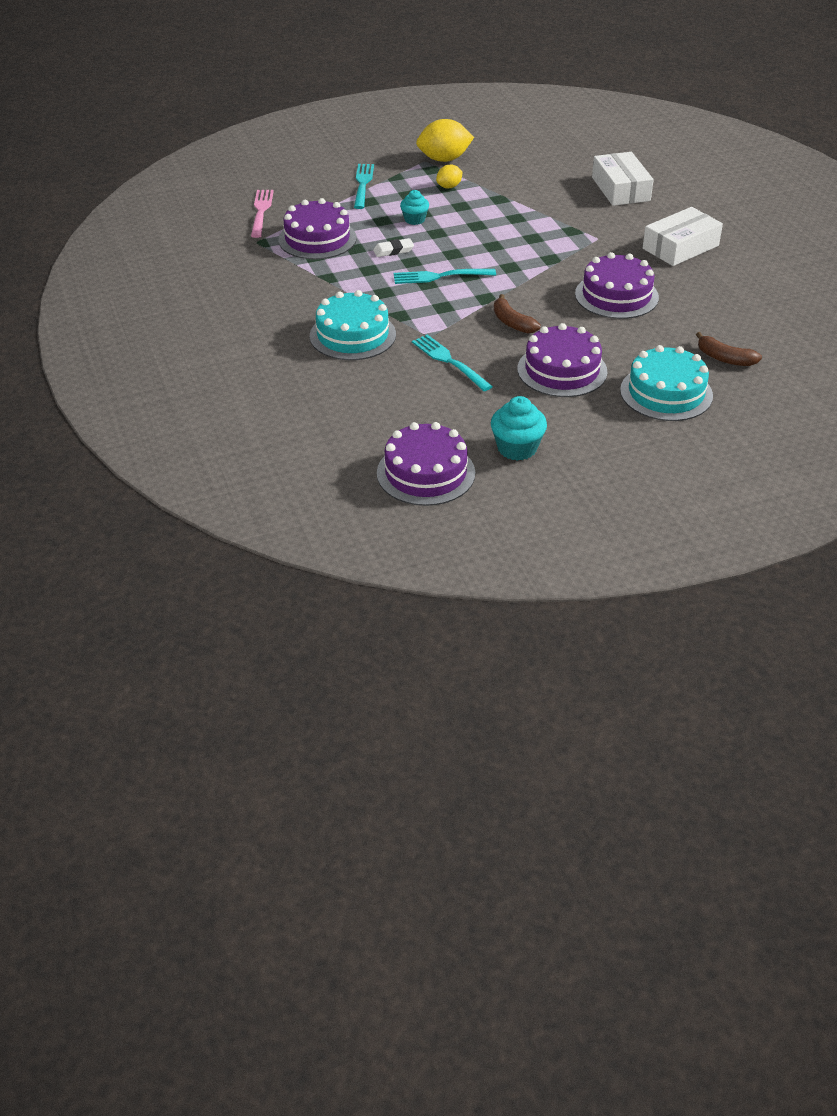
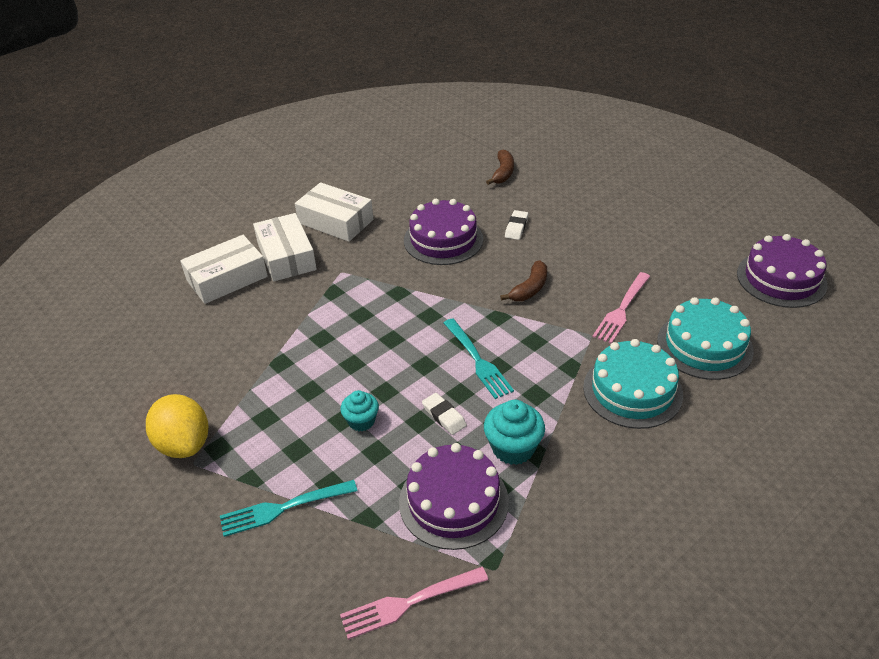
camera: 110 degrees left, 0 degrees up
turquoise fork [412,334,493,391] -> pink fork [592,272,650,344]
yellow lemon [436,165,462,188] -> none
turquoise cupcake [491,396,547,461] -> turquoise cupcake moved to [484,400,545,465]
purple cake [517,323,608,397] -> none
turquoise cake [620,345,713,421] -> turquoise cake moved to [657,297,754,380]
none -> white box [253,213,317,282]
none -> white eraser [505,210,528,240]

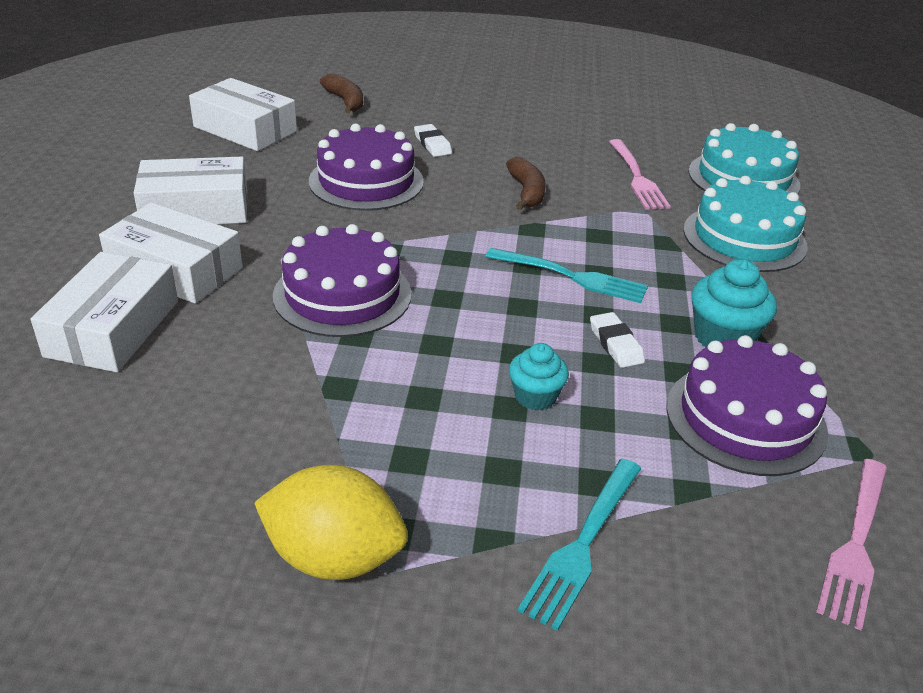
camera: 45 degrees left, 5 degrees down
white eraser [422,393,467,435] -> white eraser turned 60 degrees clockwise [590,312,645,368]
purple cake [737,234,828,308] -> purple cake moved to [273,224,411,337]
none -> white box [189,78,297,151]

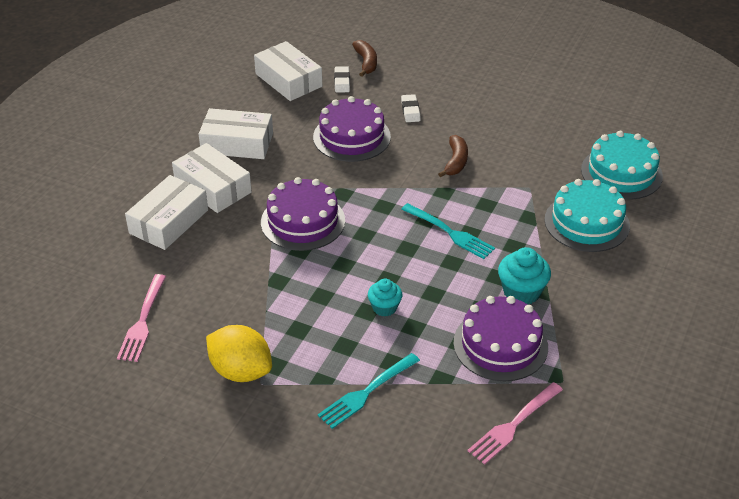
camera: 20 degrees right, 5 degrees up
white eraser [590,312,645,368] -> white eraser moved to [334,66,350,93]
pink fork [609,139,671,210] -> pink fork moved to [117,274,166,362]

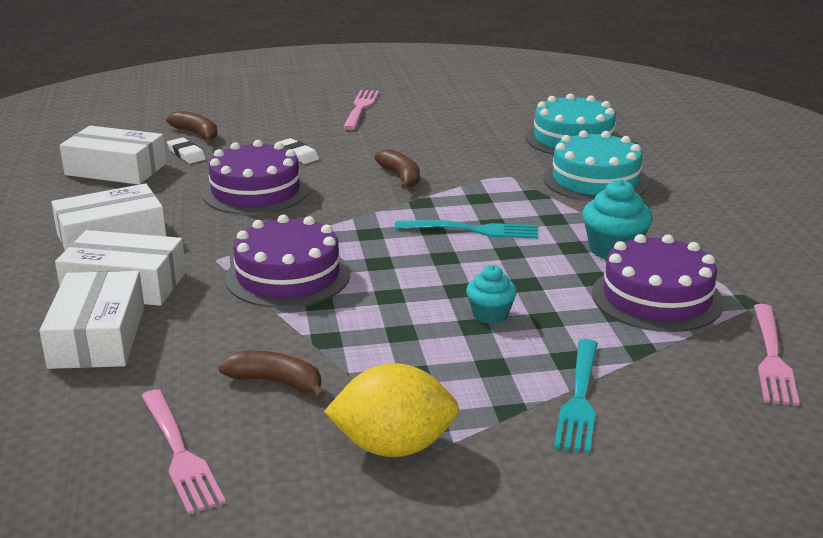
camera: 35 degrees left, 15 degrees down
none -> brown banana [218,351,326,399]
none -> pink fork [343,90,379,130]

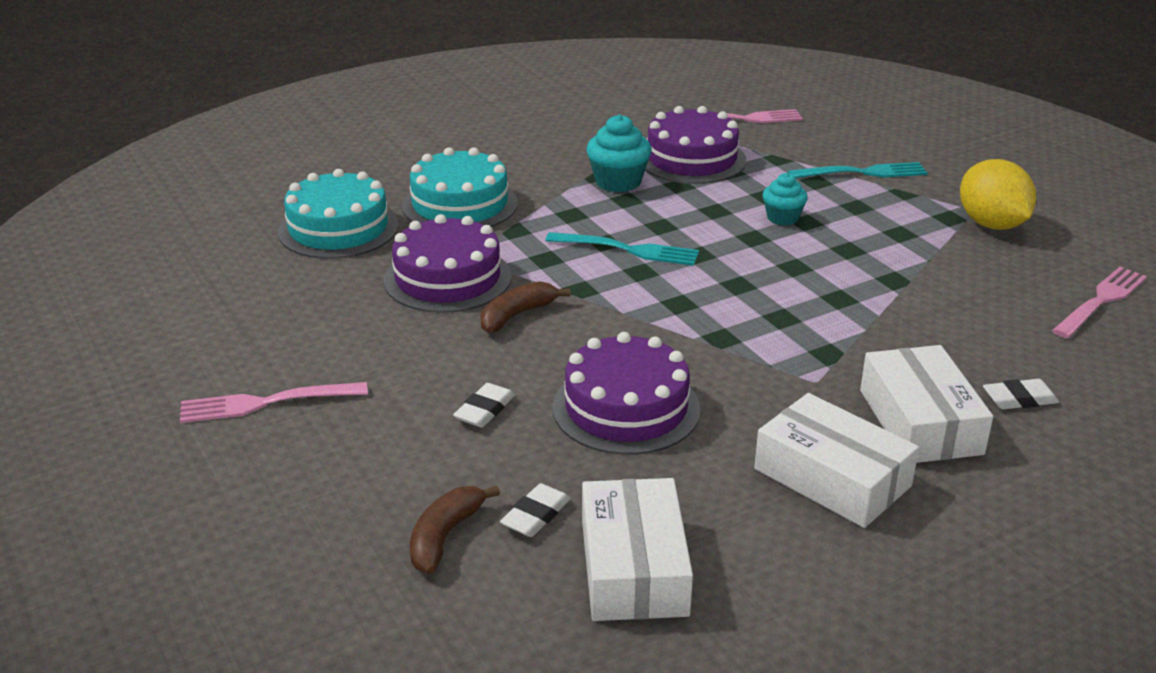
camera: 110 degrees left, 5 degrees up
white box [39,271,144,369] -> white eraser [983,379,1059,410]
brown banana [218,351,326,399] -> none
purple cake [225,215,350,308] -> purple cake moved to [384,214,511,313]
turquoise fork [395,220,538,239] -> turquoise fork turned 120 degrees clockwise [546,232,699,266]

